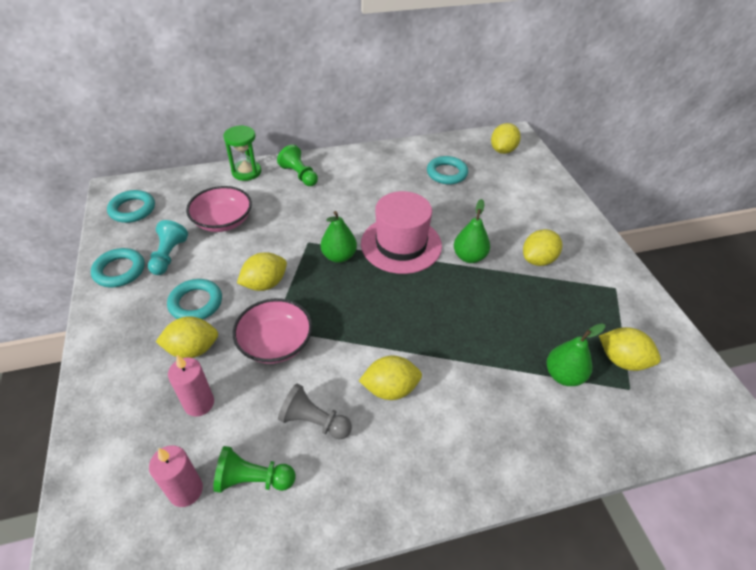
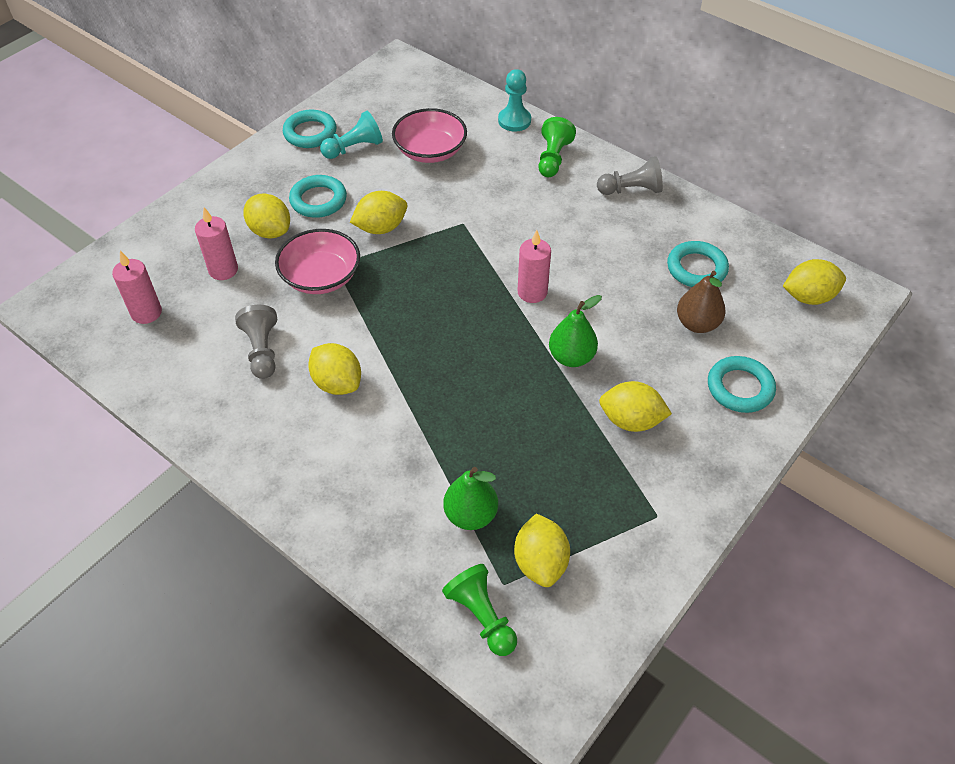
camera: 55 degrees right, 5 degrees up
turquoise ring [107,190,155,223] -> turquoise ring moved to [708,356,776,413]
green pawn [213,446,295,493] -> green pawn moved to [442,564,517,656]
green hourglass [223,125,261,181] -> turquoise pawn [498,69,531,132]
yellow lemon [237,252,287,291] -> yellow lemon turned 45 degrees counterclockwise [350,191,407,234]
green pear [320,211,357,263] -> none
pink hat [361,191,442,274] -> pink candle [518,230,551,303]
none -> grey pawn [597,156,663,195]
none -> brown pear [677,271,726,333]

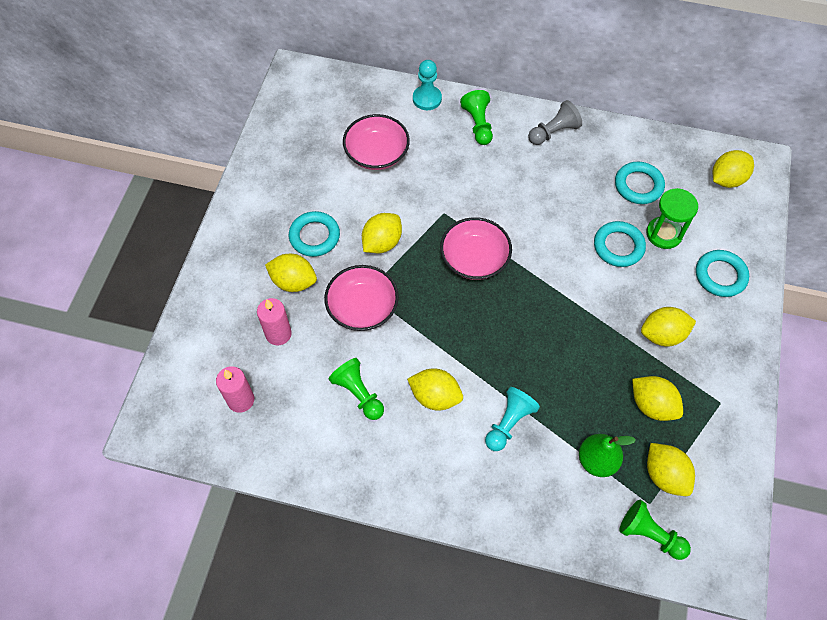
camera: 25 degrees left, 10 degrees up
grey pawn [235,305,277,379] -> green pawn [329,358,384,420]
turquoise ring [283,110,337,148] -> turquoise ring moved to [594,221,646,267]
turquoise pawn [320,111,383,159] -> turquoise pawn moved to [485,387,540,451]
pink candle [518,230,551,303] -> none
green pear [549,295,602,367] -> none
brown pear [677,271,726,333] -> green hourglass [646,188,698,249]
none -> pink bowl [440,217,512,280]
none -> yellow lemon [632,376,683,421]

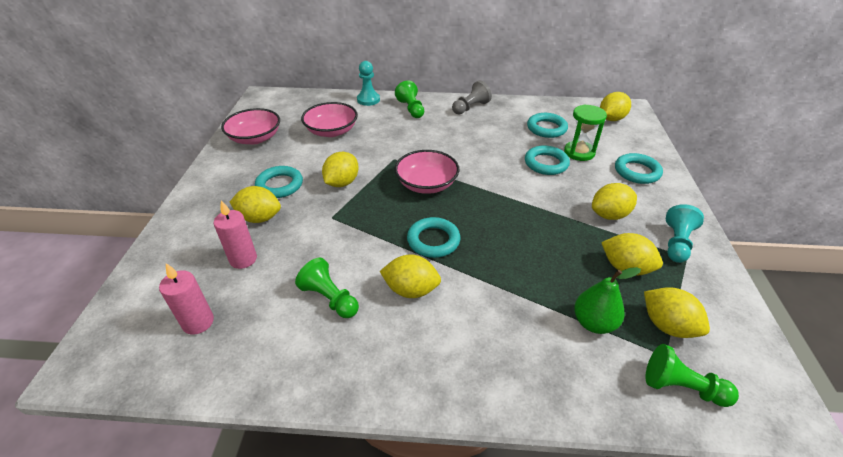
camera: 10 degrees left, 20 degrees down
pink bowl [324,265,399,331] -> pink bowl moved to [221,108,280,144]
turquoise pawn [485,387,540,451] -> turquoise pawn moved to [666,204,704,263]
none -> turquoise ring [407,217,460,258]

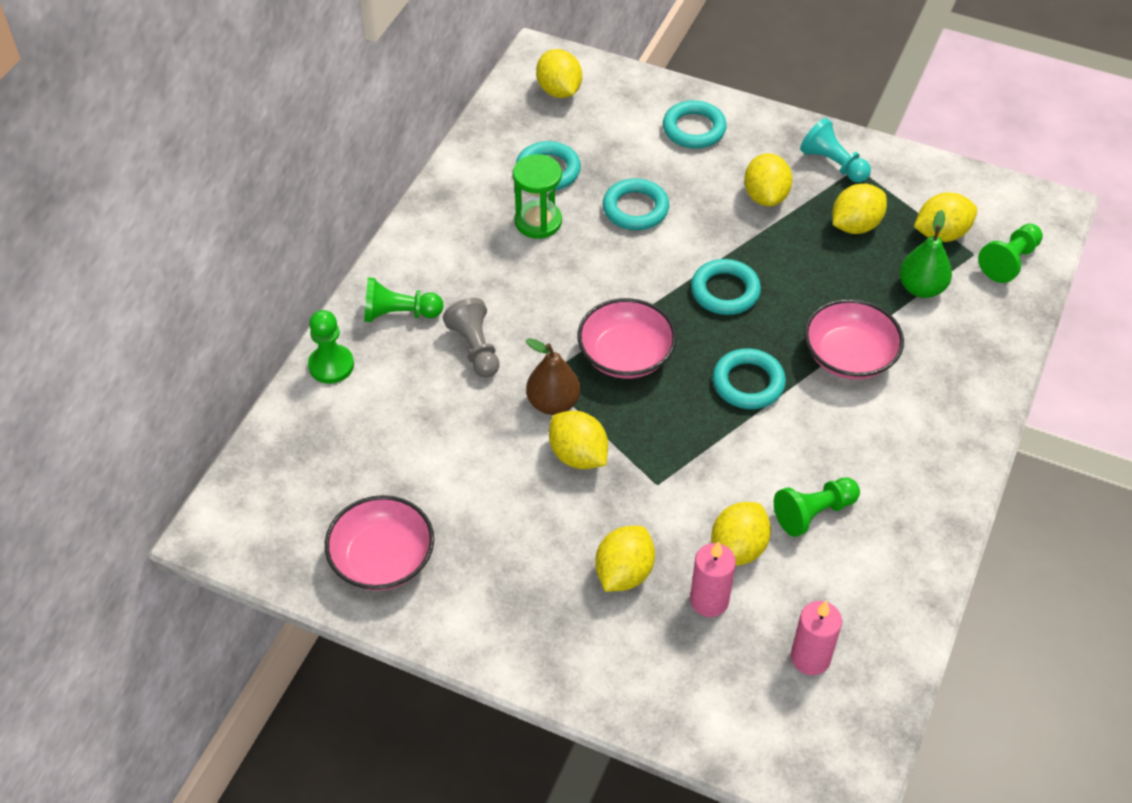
camera: 70 degrees left, 10 degrees up
turquoise ring [255,166,303,198] -> turquoise ring moved to [691,259,761,315]
pink bowl [301,102,358,137] -> pink bowl moved to [804,299,904,379]
turquoise pawn [357,61,380,106] -> green pawn [308,310,354,384]
yellow lemon [380,254,441,298] -> yellow lemon moved to [711,502,771,565]
grey pawn [452,80,492,114] -> grey pawn moved to [443,298,500,378]
green hourglass [564,105,607,161] -> green hourglass moved to [513,154,562,239]
none -> brown pear [526,338,581,415]

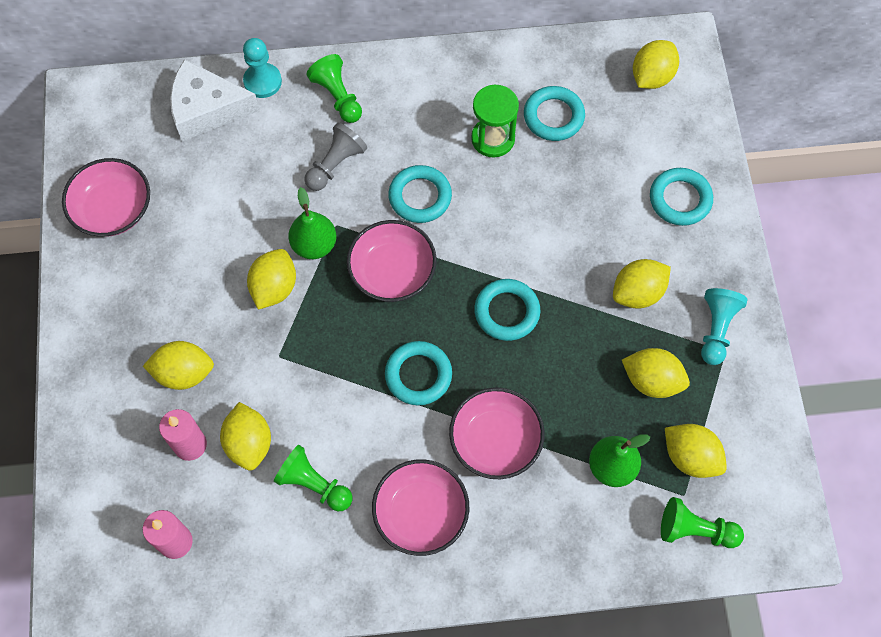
camera: 60 degrees right, 15 degrees up
green pawn [308,310,354,384] -> turquoise pawn [243,38,282,98]
brown pear [526,338,581,415] -> green pear [289,187,336,259]
turquoise ring [603,178,669,230] -> turquoise ring moved to [388,165,452,223]
yellow lemon [711,502,771,565] -> yellow lemon turned 75 degrees clockwise [220,402,271,470]
none -> white cheese [170,59,260,141]
none -> pink bowl [372,459,469,556]

